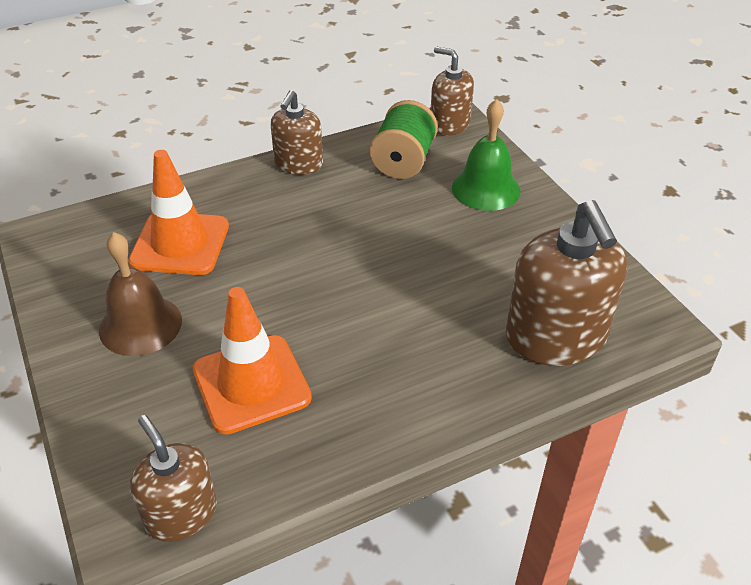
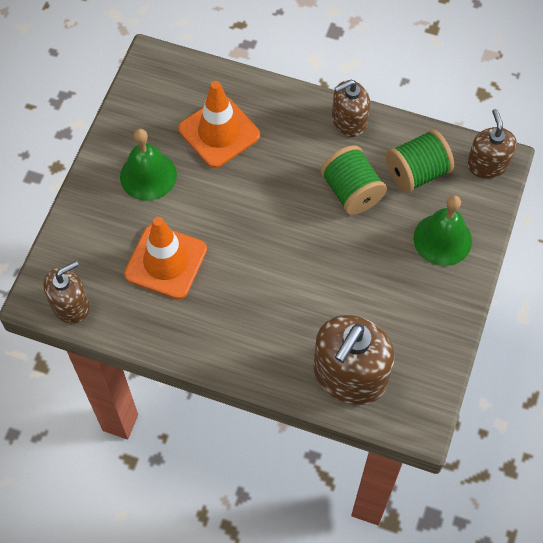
camera: 45 degrees right, 20 degrees up
brown bell [99,232,182,356] -> green bell [120,129,177,201]
brown soap dispenser [130,415,217,542] -> brown soap dispenser turned 45 degrees clockwise [44,261,90,324]
none -> green spool [320,145,387,215]

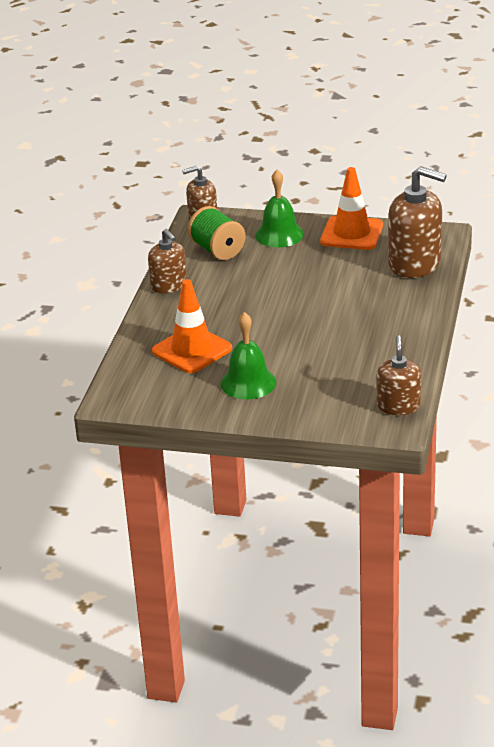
camera: 95 degrees left, 30 degrees down
brown soap dispenser [44,261,90,324] -> brown soap dispenser turned 45 degrees clockwise [377,335,421,415]
orange traffic cone [124,217,207,299] -> orange traffic cone moved to [320,167,383,250]
green spool [320,145,387,215] -> none

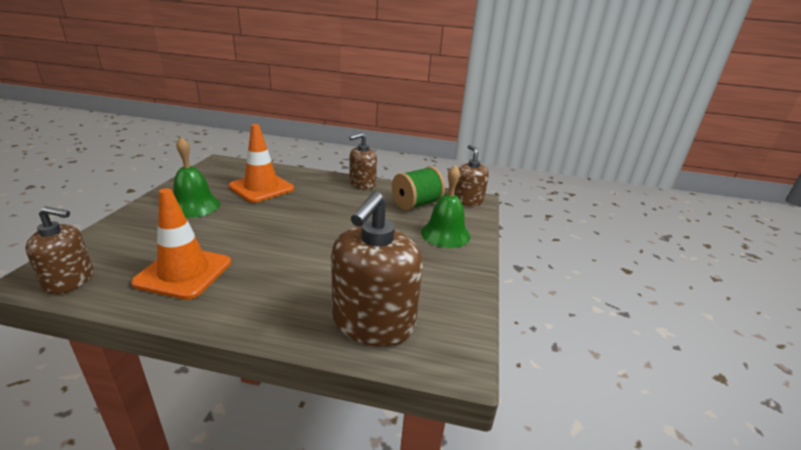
camera: 85 degrees right, 5 degrees down
orange traffic cone [320,167,383,250] -> orange traffic cone moved to [131,188,231,300]

